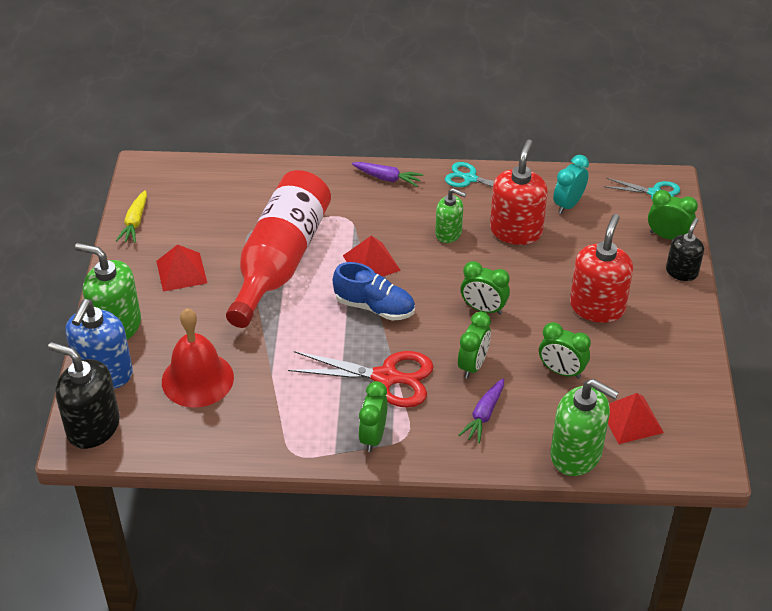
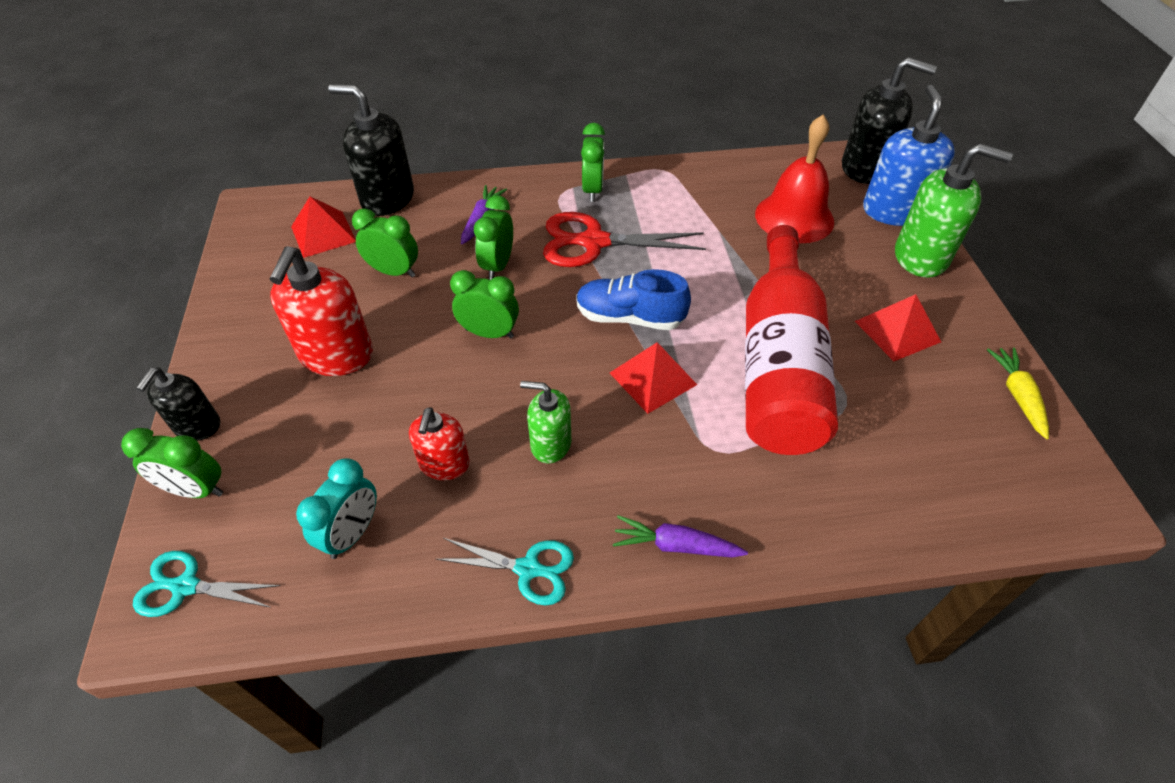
camera: 170 degrees right, 5 degrees up
red soap dispenser [490,139,548,245] -> red soap dispenser [409,407,470,480], size x0.60
green soap dispenser [550,379,619,476] -> black soap dispenser [328,84,414,216]

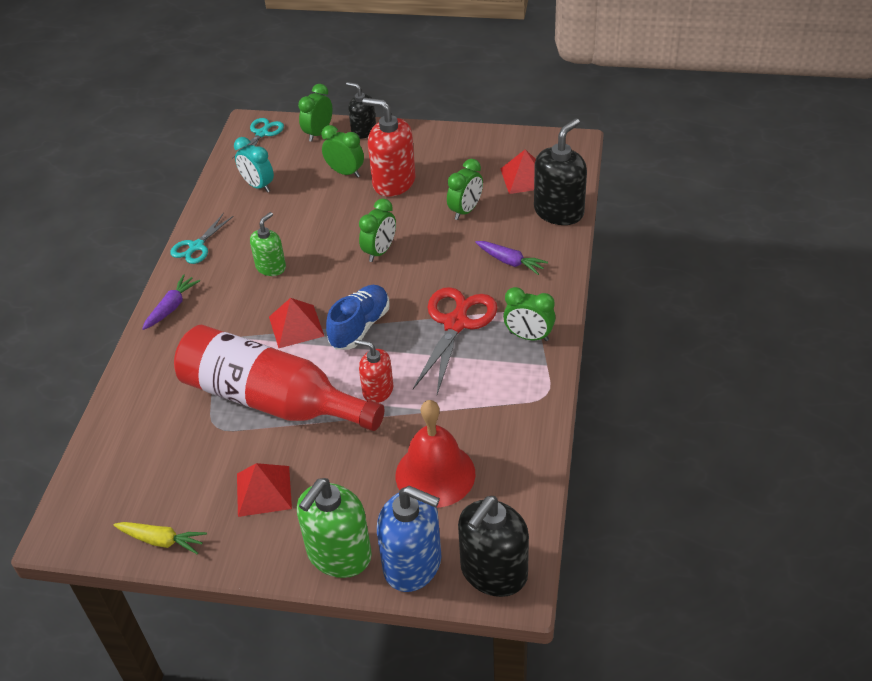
camera: 110 degrees right, 5 degrees down
red soap dispenser [409,407,470,480] -> red soap dispenser moved to [355,339,393,403]
green clock [474,195,513,280] -> green clock moved to [322,125,364,178]

